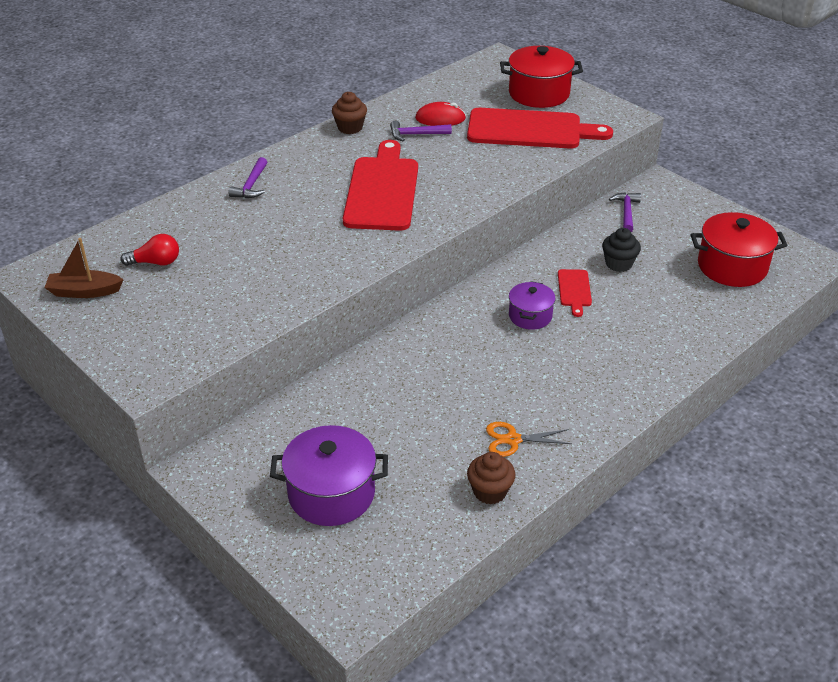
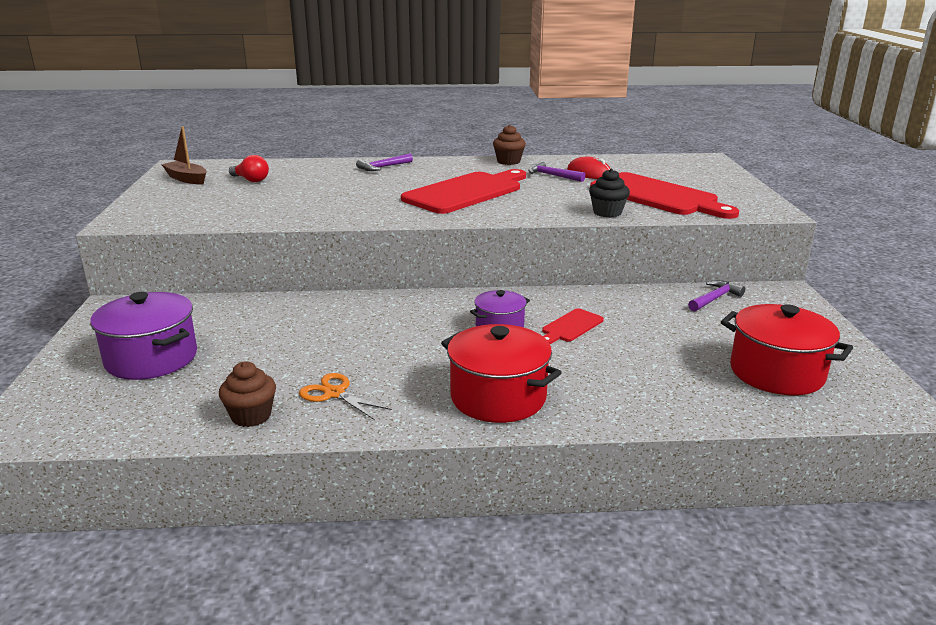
camera: 40 degrees right, 15 degrees down
red pot [500,46,583,108] -> red pot moved to [441,324,562,423]
black cupcake [602,228,641,272] -> black cupcake moved to [589,169,630,217]

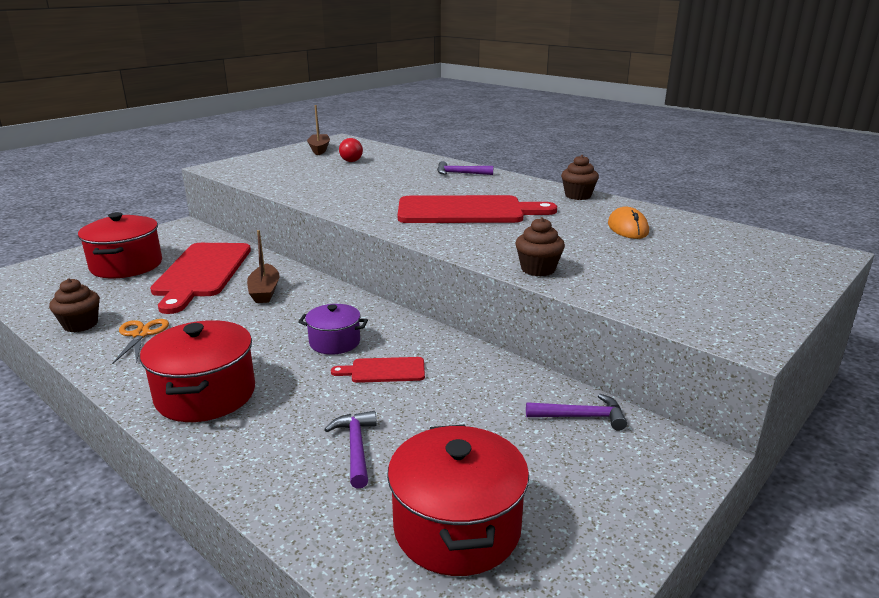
camera: 45 degrees right, 0 degrees up
purple pot [90,292,197,380] -> red pot [78,212,162,278]
purple hammer [528,161,585,182] -> purple hammer moved to [324,411,377,489]
red mouse [567,156,611,179] -> orange mouse [608,207,649,239]
black cupcake [589,169,630,217] -> brown cupcake [515,217,565,276]
red cutting board [590,172,739,219] -> red cutting board moved to [150,243,251,314]
none -> brown boat [247,230,280,303]

